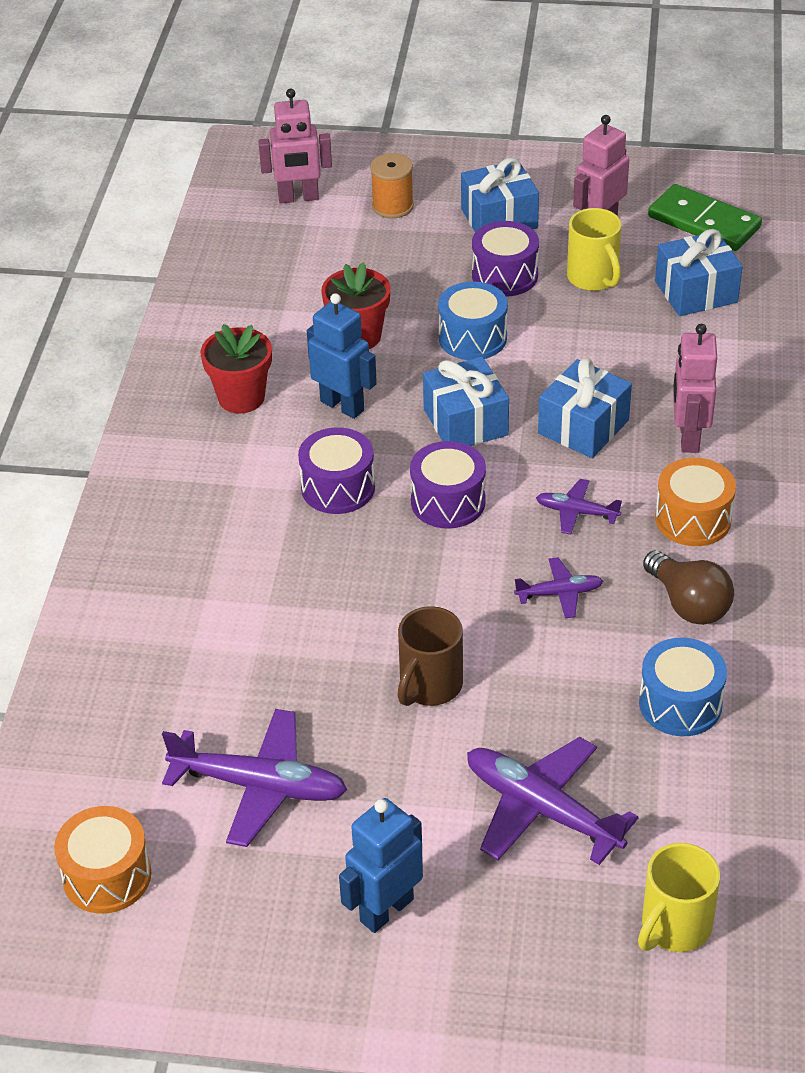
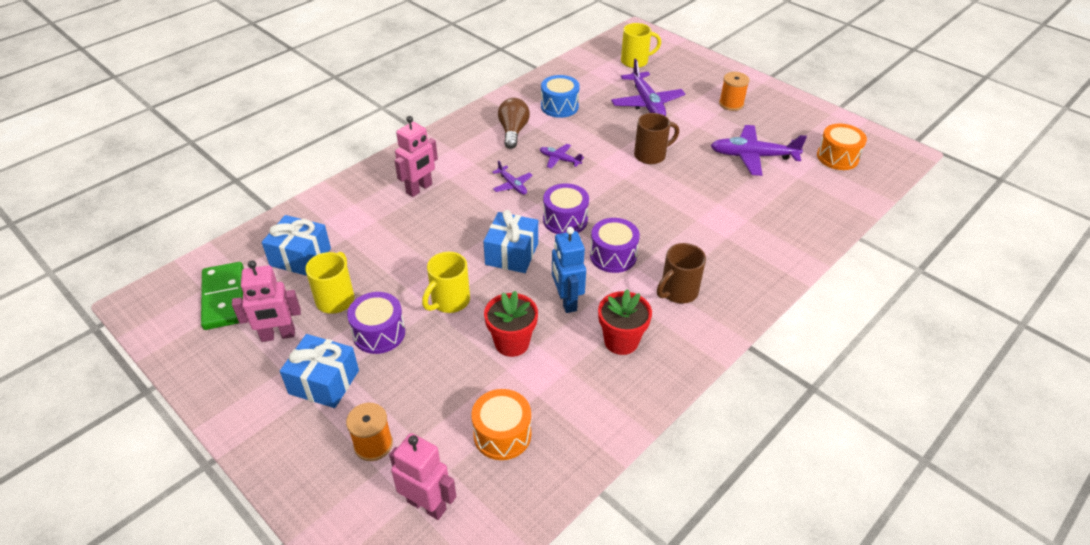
camera: 145 degrees left, 0 degrees up
purple plane [162,709,347,847] -> purple plane turned 45 degrees counterclockwise [710,125,807,176]
blue robot [339,798,423,933] -> orange spool [719,72,750,111]
blue drum [438,281,508,360] -> yellow mug [422,252,470,313]
blue gift [538,358,632,458] -> none
orange drum [655,458,736,546] -> orange drum moved to [471,389,531,460]
none -> brown mug [657,243,706,304]

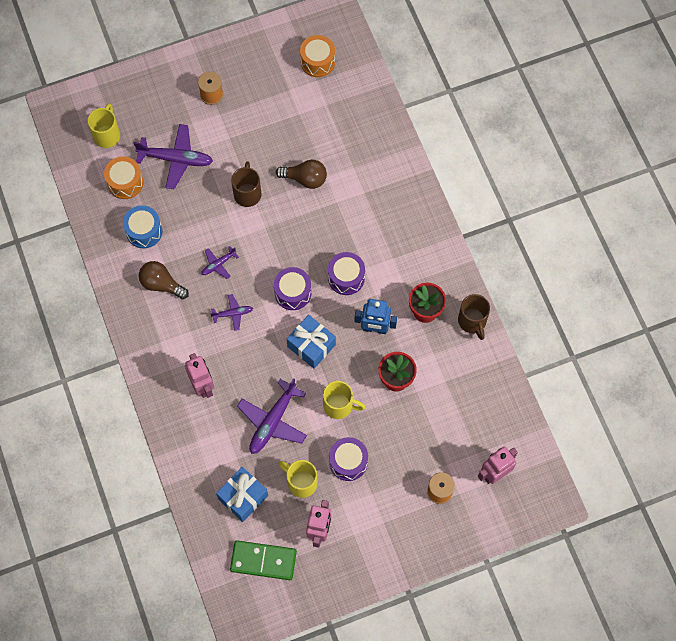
camera: 65 degrees left, 25 degrees up
blue gift [280,334,359,408] -> none
yellow mug [422,252,470,313] -> yellow mug turned 45 degrees counterclockwise [323,381,365,419]
orange drum [471,389,531,460] -> orange drum moved to [104,156,143,199]
brown mug [657,243,706,304] -> brown mug moved to [458,294,490,340]
purple plane [710,125,807,176] -> purple plane moved to [237,378,307,454]
none -> brown light bulb [276,160,327,189]

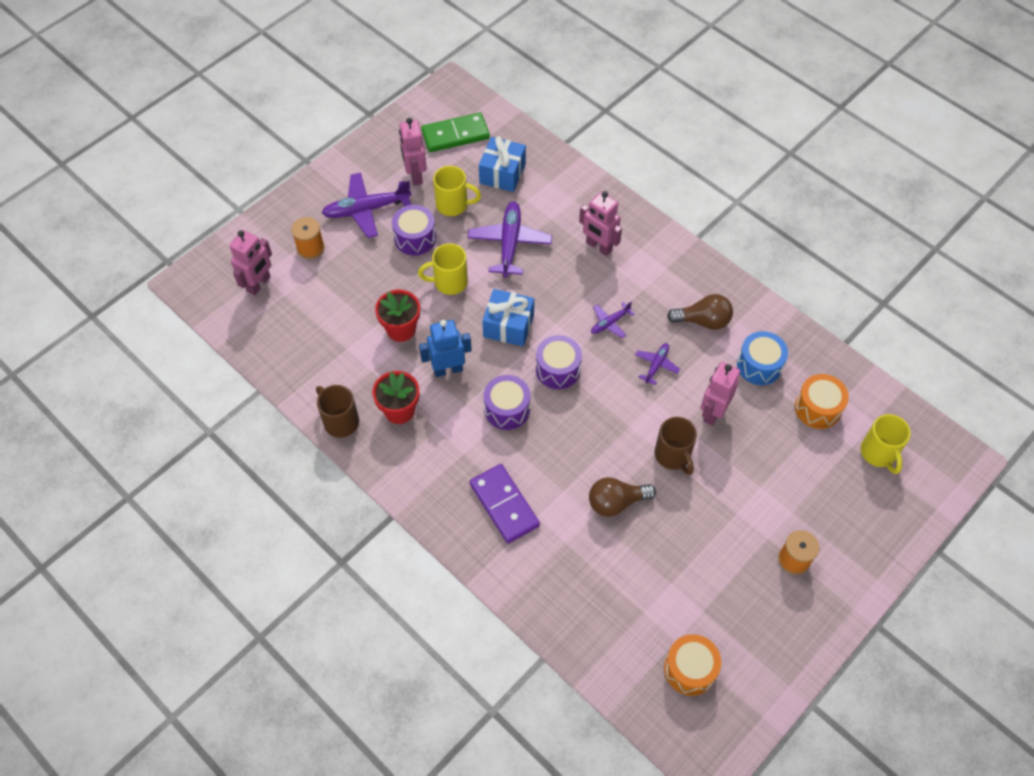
camera: 155 degrees right, 10 degrees down
purple plane [134,124,213,189] -> purple plane moved to [322,172,412,238]
none -> purple domino [470,464,540,543]
none -> pink robot [701,362,740,426]

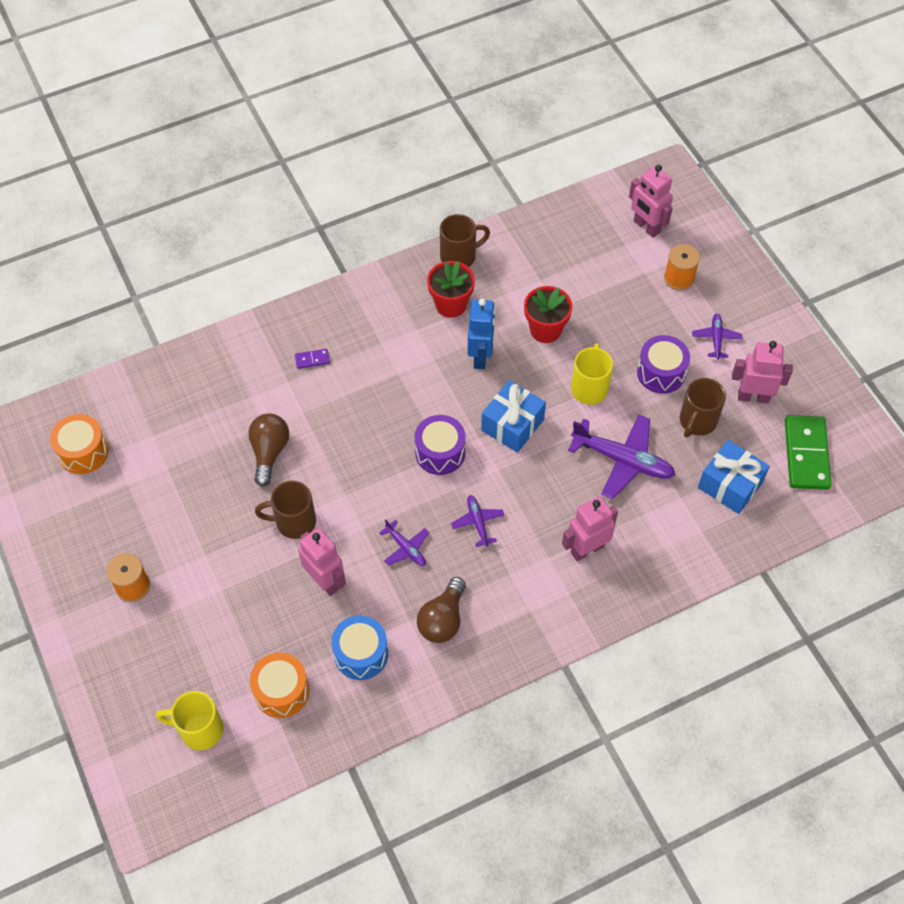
camera: 110 degrees right, 0 degrees up
purple plane [322,172,412,238] -> purple plane [692,314,742,360], size x0.52
yellow mug [433,166,481,216] -> brown mug [680,378,726,438]
purple domino [470,464,540,543] -> purple domino [295,349,330,369], size x0.43
purple drum [484,375,530,430] -> none

